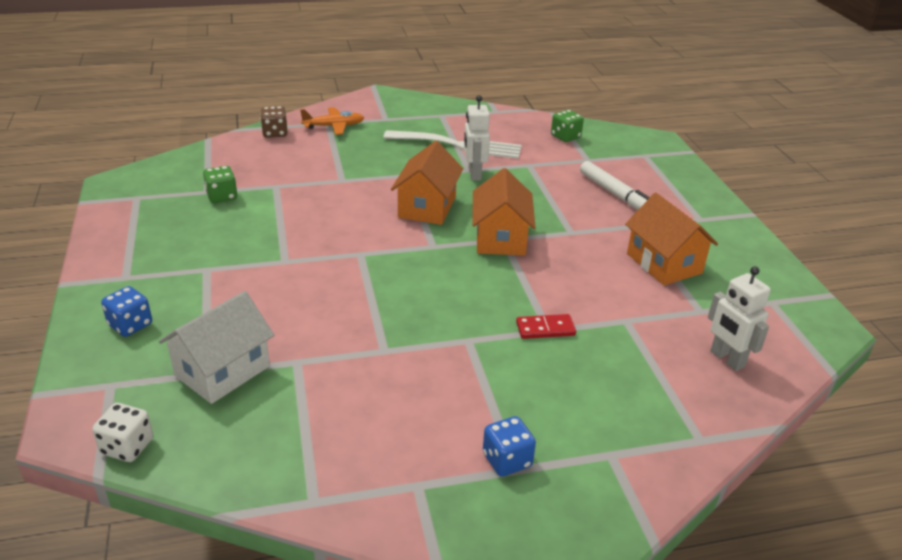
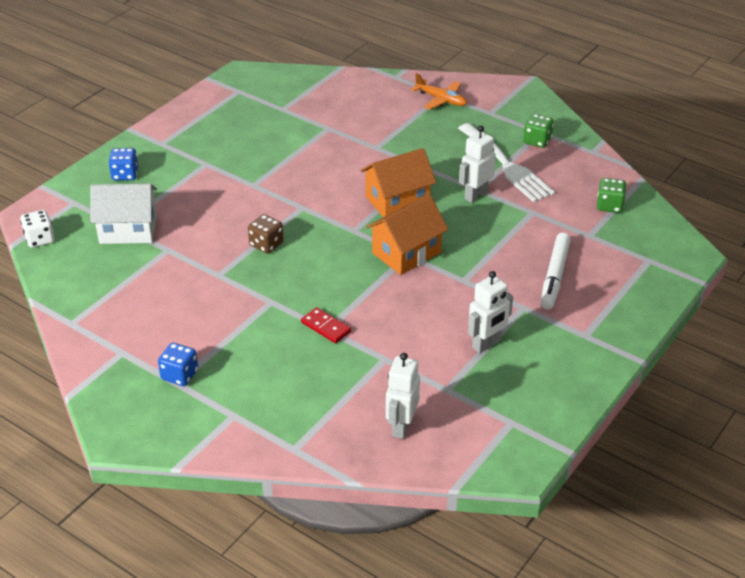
camera: 50 degrees right, 5 degrees up
green dice [203,166,238,203] -> green dice moved to [523,114,554,148]
brown dice [260,106,288,138] -> brown dice moved to [248,214,284,254]
orange house [625,193,718,285] -> white robot [468,271,513,353]

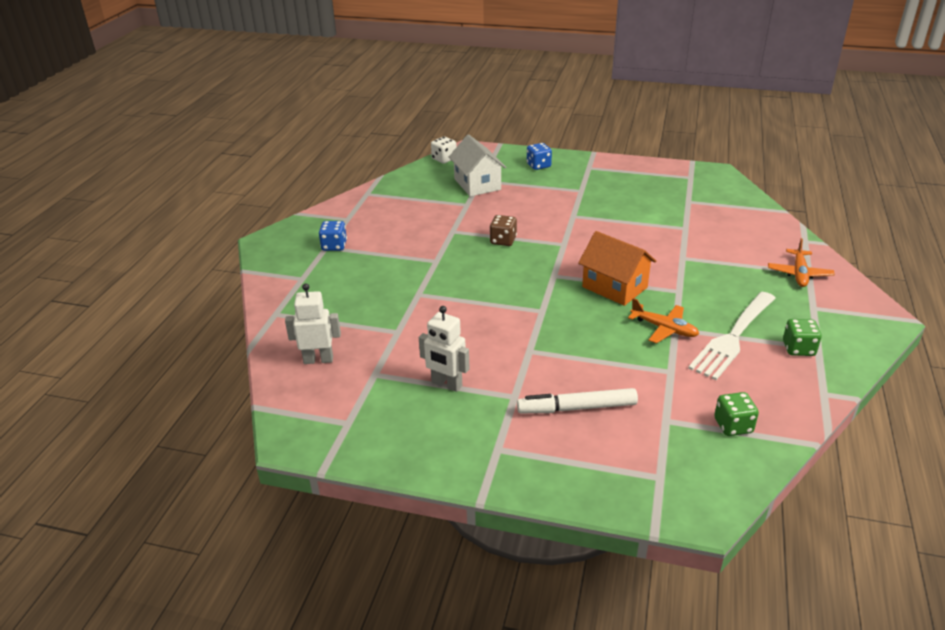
camera: 70 degrees right, 5 degrees down
red domino [301,307,351,343] -> none
orange house [366,195,448,275] -> none
white robot [459,126,496,203] -> orange plane [628,298,699,343]

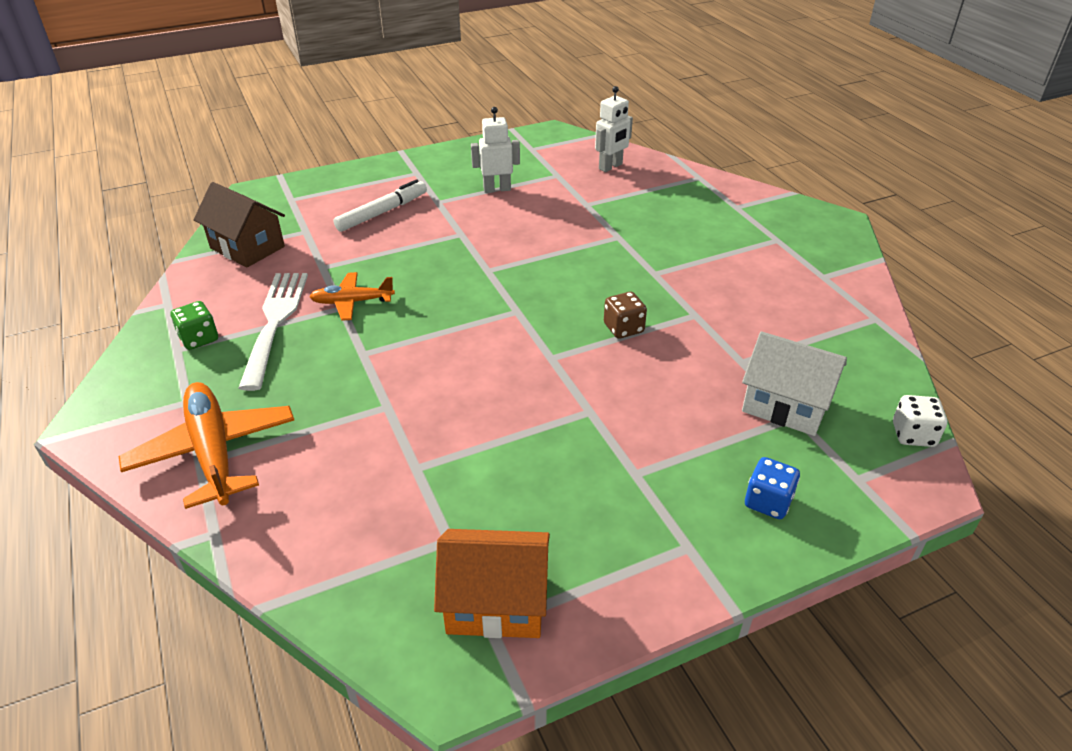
camera: 140 degrees right, 5 degrees up
blue dice [319,221,347,251] -> none
orange house [578,231,656,306] -> orange house moved to [434,529,550,638]
green dice [714,392,759,436] -> brown house [194,182,285,268]
orange plane [768,238,835,287] -> orange plane [119,382,294,509], size x1.71

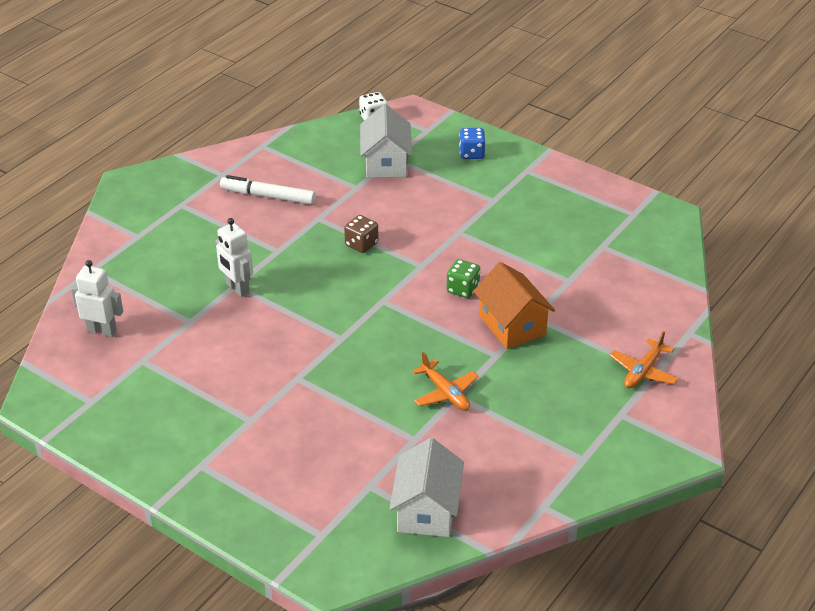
camera: 120 degrees left, 0 degrees up
orange plane [119,382,294,509] -> orange plane [609,331,678,388], size x0.58
green dice [170,301,218,350] -> green dice moved to [447,259,480,298]
brown house [194,182,285,268] -> white house [390,438,464,537]
white fork [239,273,308,391] -> none
white marker [334,179,427,232] -> white marker moved to [220,175,316,204]
orange house [434,529,550,638] -> orange house moved to [474,262,555,349]
white robot [471,107,520,193] -> white robot moved to [215,218,253,297]

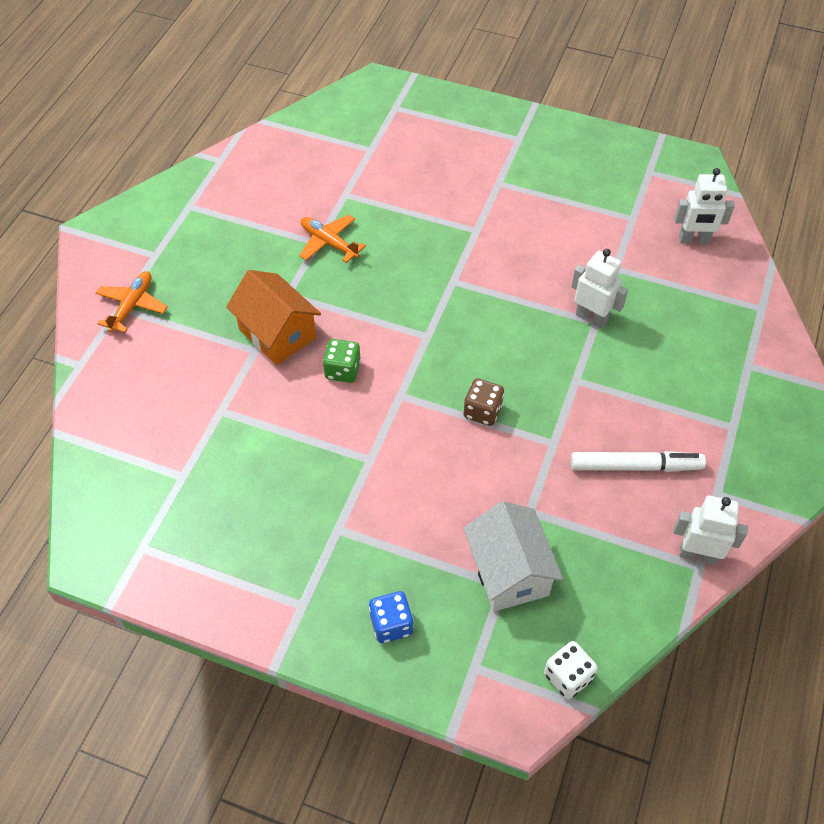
camera: 165 degrees right, 15 degrees up
white house [390,438,464,537] -> none
none -> white robot [673,496,748,565]

